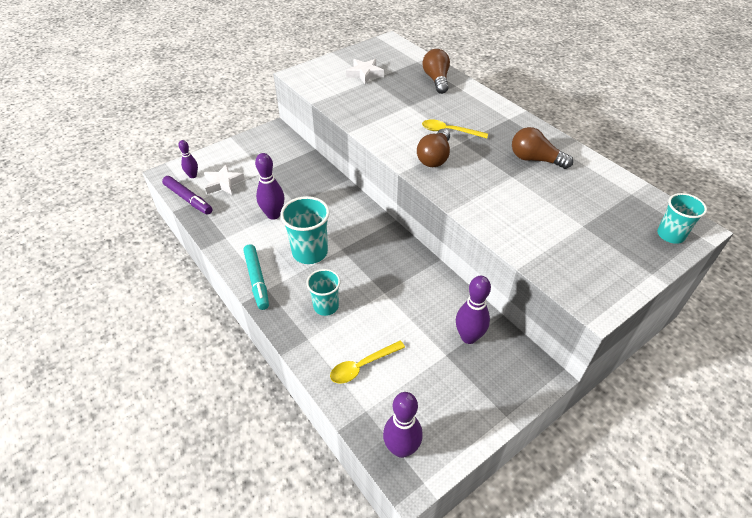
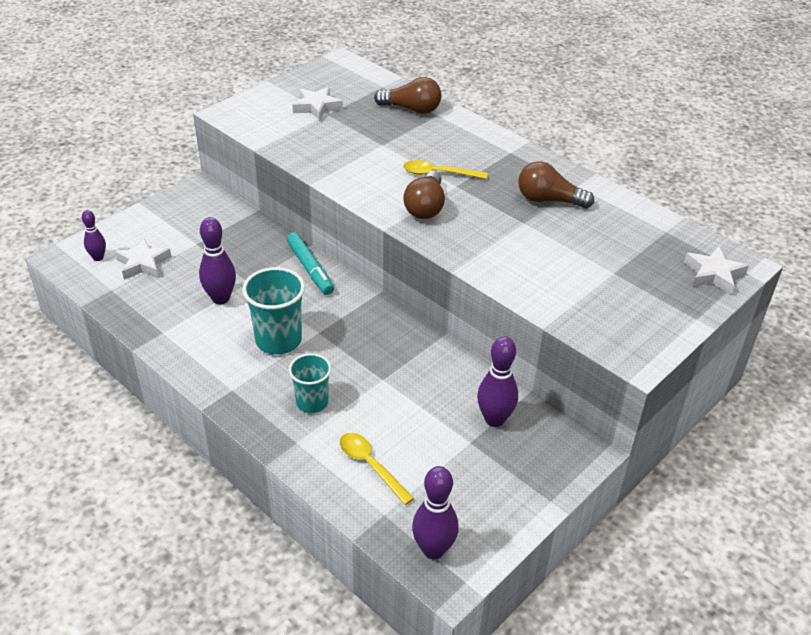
camera: 10 degrees left, 5 degrees down
purple marker [162,176,212,215] -> none
turquoise marker [243,244,269,310] -> turquoise marker moved to [287,232,334,295]
yellow spoon [330,340,405,384] -> yellow spoon turned 90 degrees clockwise [340,433,414,505]
brown light bulb [422,49,450,94] -> brown light bulb turned 120 degrees clockwise [374,77,442,114]
turquoise cup [657,193,707,244] -> white star [684,247,749,295]

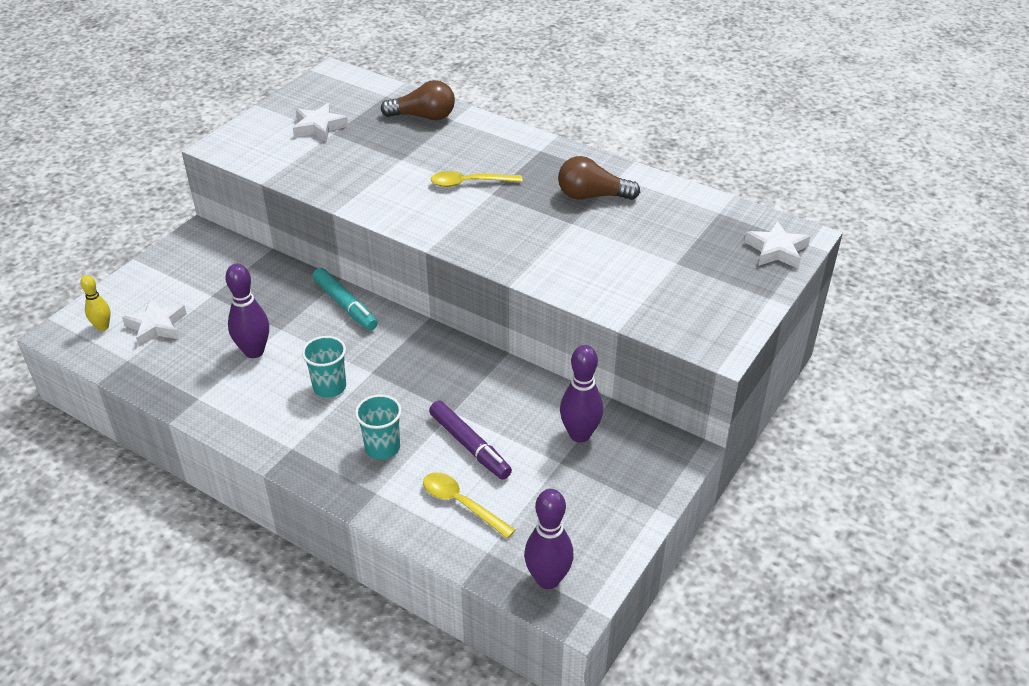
camera: 10 degrees left, 0 degrees up
purple bowling pin [82,210,106,261] -> yellow bowling pin [80,275,111,331]
turquoise cup [242,267,305,355] -> turquoise cup [302,336,346,398], size x0.65
brown light bulb [403,171,445,219] -> none
none -> purple marker [429,401,512,480]

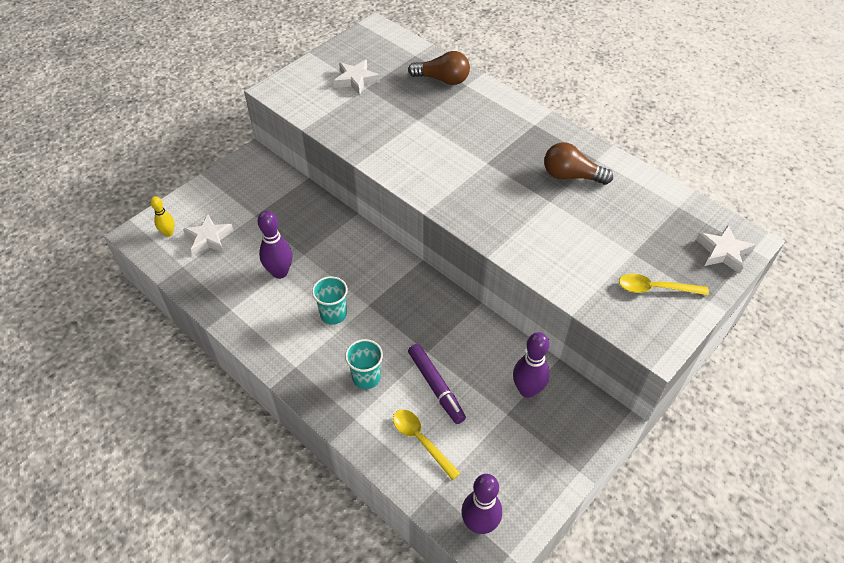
camera: 10 degrees right, 10 degrees up
turquoise marker [312,268,378,331] -> none
yellow spoon [431,171,522,187] -> yellow spoon moved to [619,274,709,295]

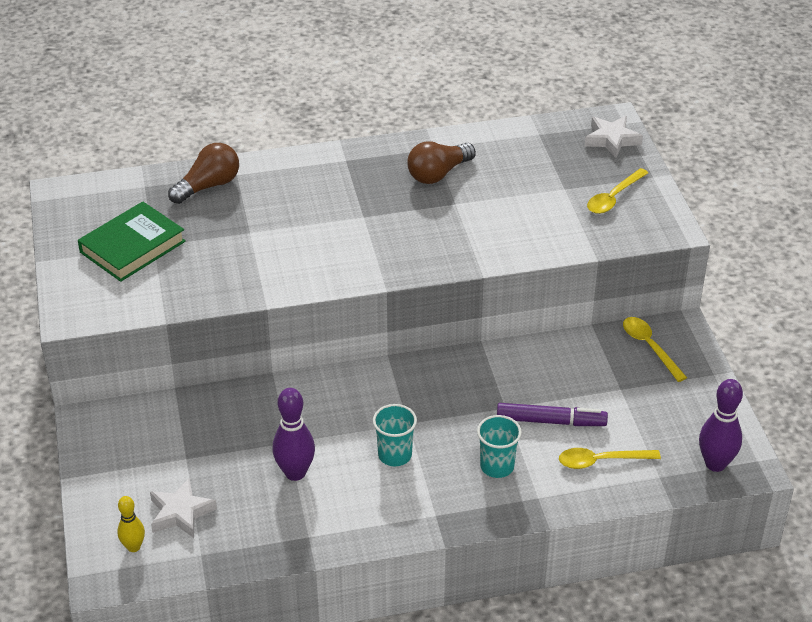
camera: 55 degrees left, 10 degrees down
white star [334,60,380,95] -> green book [78,202,186,282]
purple bowling pin [513,332,550,398] -> none
none -> yellow spoon [623,317,687,382]

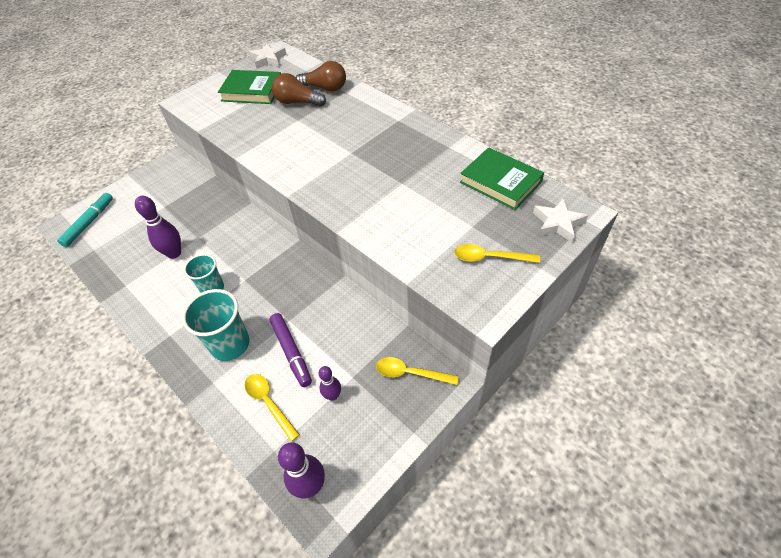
camera: 60 degrees right, 10 degrees up
yellow bowling pin [117,496,145,552] -> turquoise marker [57,193,113,247]
white star [150,478,217,538] -> white star moved to [249,43,287,69]
brown light bulb [407,141,476,184] -> brown light bulb moved to [272,73,326,107]
turquoise cup [477,415,522,478] -> turquoise cup [182,289,249,361], size x1.53
yellow spoon [623,317,687,382] -> yellow spoon turned 105 degrees counterclockwise [376,357,459,385]
none -> purple bowling pin [319,366,341,401]
none -> green book [460,147,544,210]

